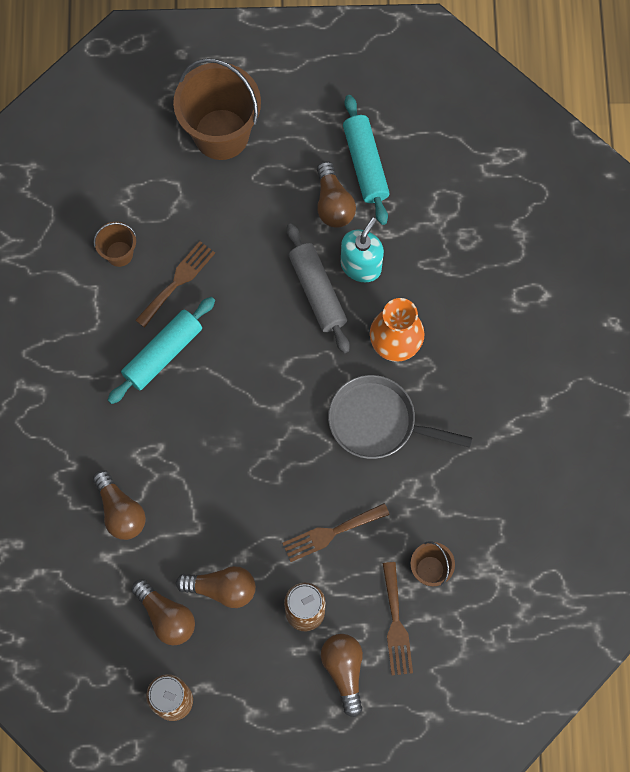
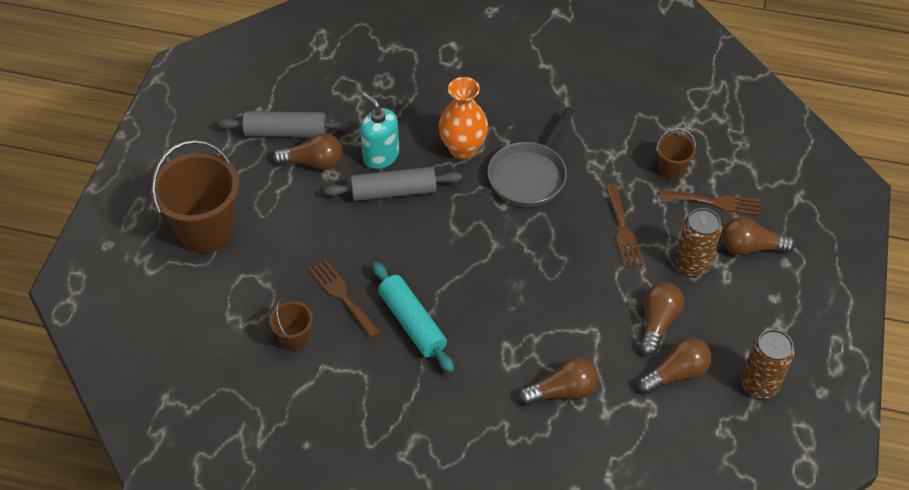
camera: 75 degrees left, 20 degrees down
turquoise rolling pin [343,95,390,225] -> grey rolling pin [218,111,351,137]

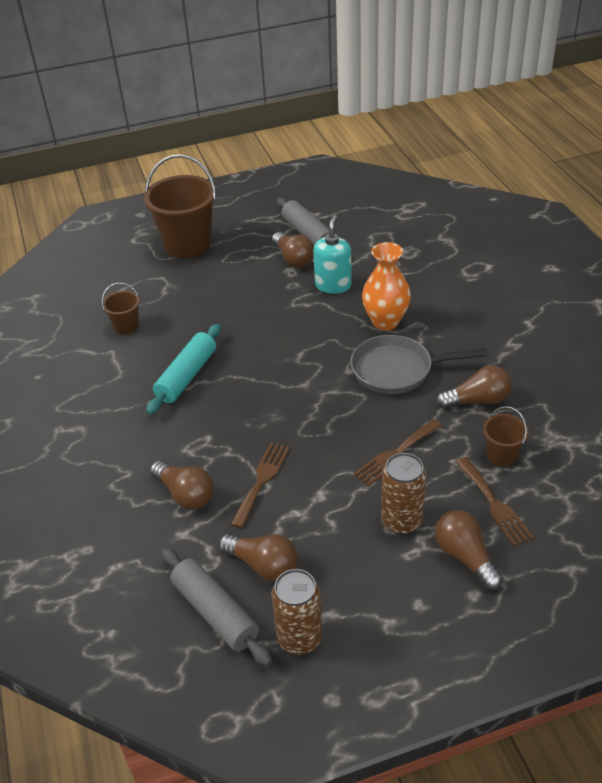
camera: 60 degrees right, 10 degrees down
brown fork [309,259,381,338] -> brown fork moved to [231,442,290,528]
grey rolling pin [324,167,462,201] -> grey rolling pin moved to [161,547,272,666]
brown light bulb [640,282,684,356] -> brown light bulb moved to [436,365,512,409]

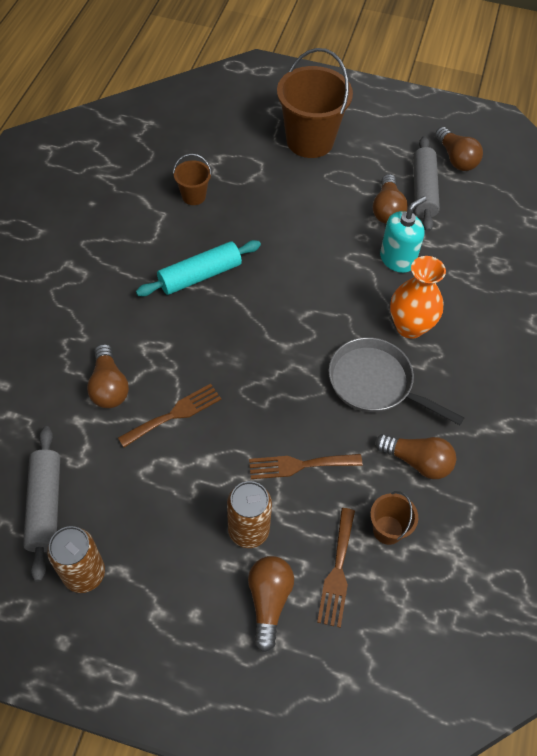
camera: 30 degrees right, 15 degrees up
brown light bulb [218,534,298,581] -> brown light bulb moved to [435,127,483,171]

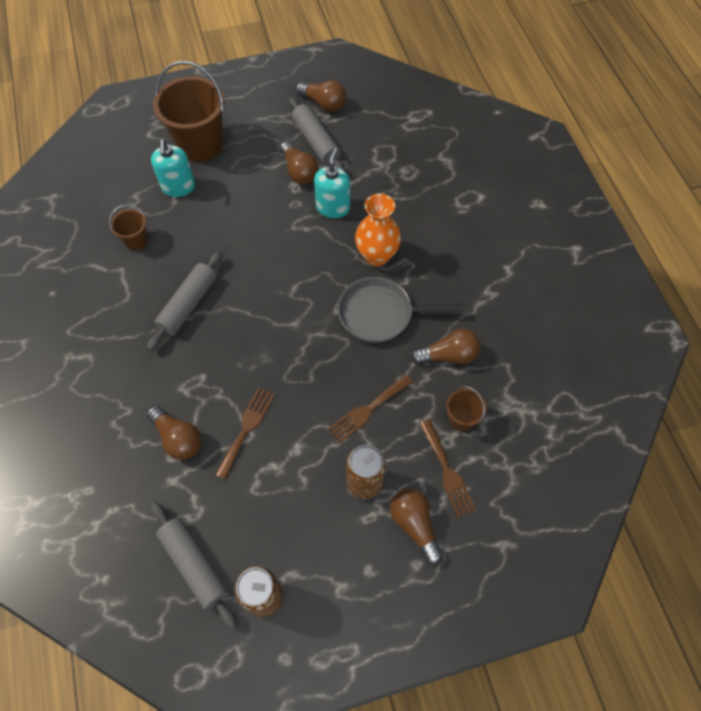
camera: 30 degrees left, 5 degrees up
turquoise rolling pin [136,240,261,297] -> grey rolling pin [147,251,223,351]
none -> turquoise soap dispenser [151,139,195,197]

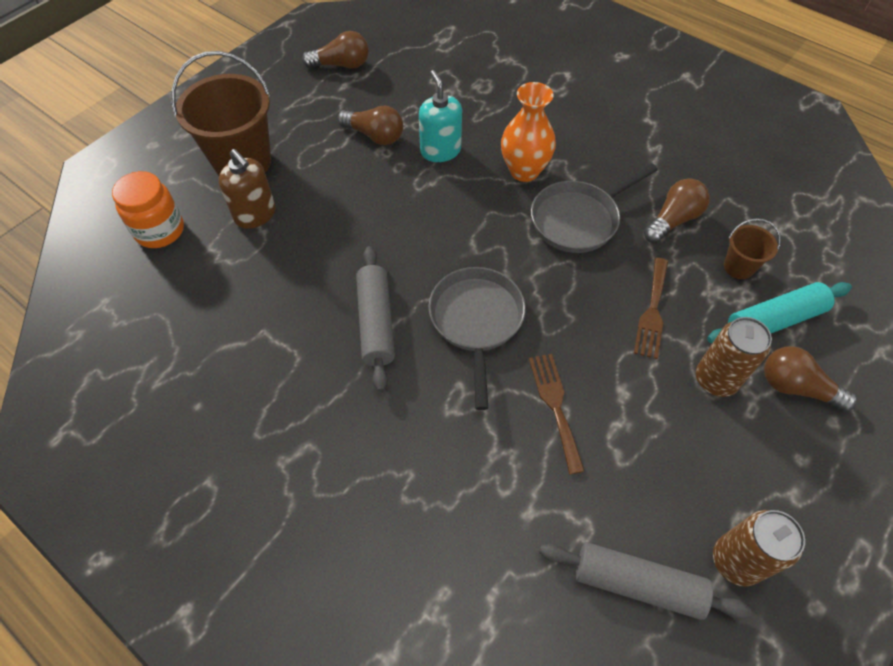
camera: 35 degrees left, 5 degrees down
brown bucket [109,205,148,250] -> none
brown light bulb [146,405,201,460] -> none
turquoise soap dispenser [151,139,195,197] -> brown soap dispenser [218,149,276,229]
grey rolling pin [289,97,345,171] -> none
brown fork [420,419,476,518] -> turquoise rolling pin [707,282,852,343]
none -> orange jar [112,171,184,248]
none -> grey pan [428,267,526,410]

